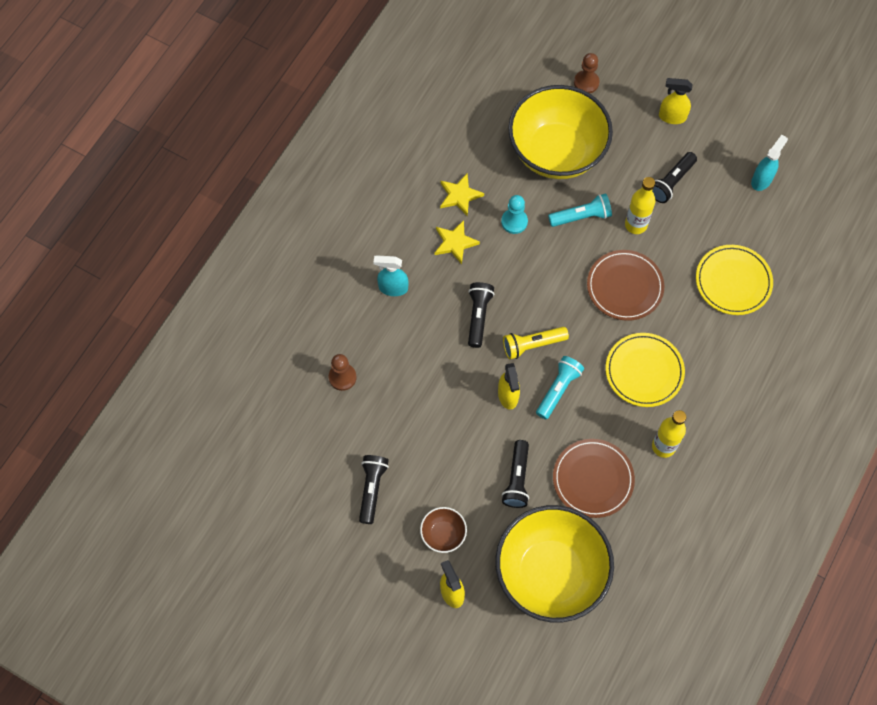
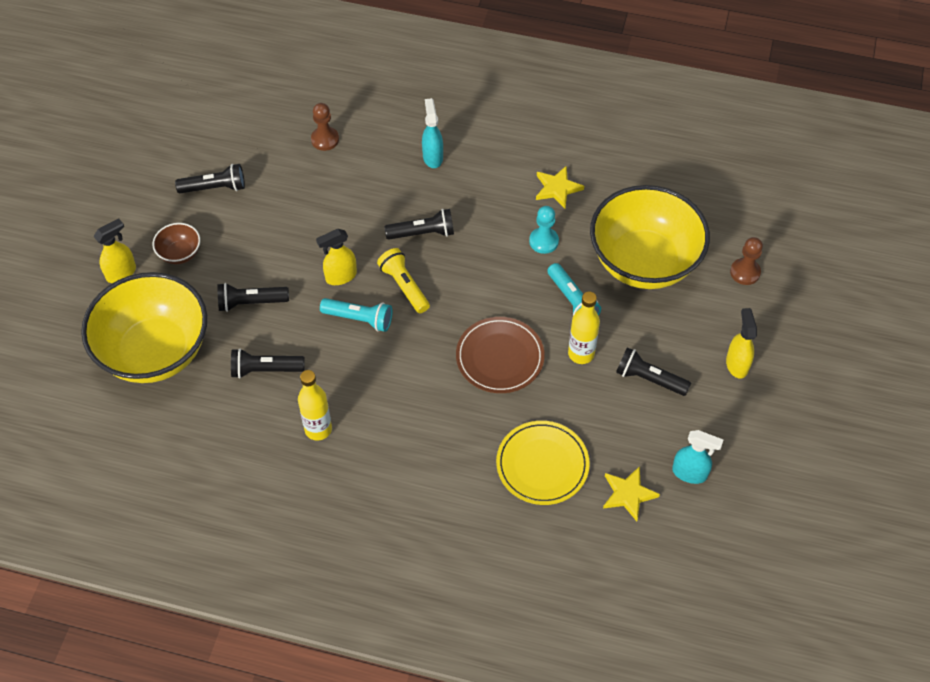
camera: 75 degrees right, 10 degrees down
yellow star [435,220,480,264] -> yellow star moved to [603,466,660,521]
brown plate [553,439,635,518] -> black flashlight [231,348,305,379]
yellow plate [605,333,685,407] -> none

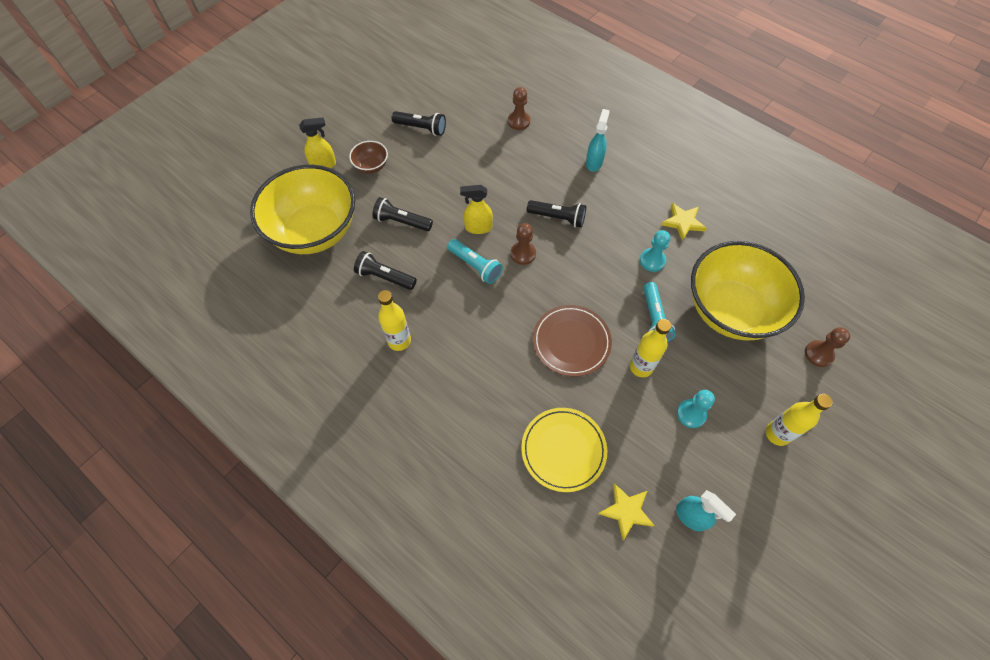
camera: 25 degrees right, 5 degrees up
yellow flashlight [377,248,430,313] -> brown pawn [511,223,536,265]
black flashlight [616,347,691,396] -> turquoise pawn [677,390,715,428]
yellow spray bottle [726,308,757,379] -> yellow bottle [766,394,833,446]

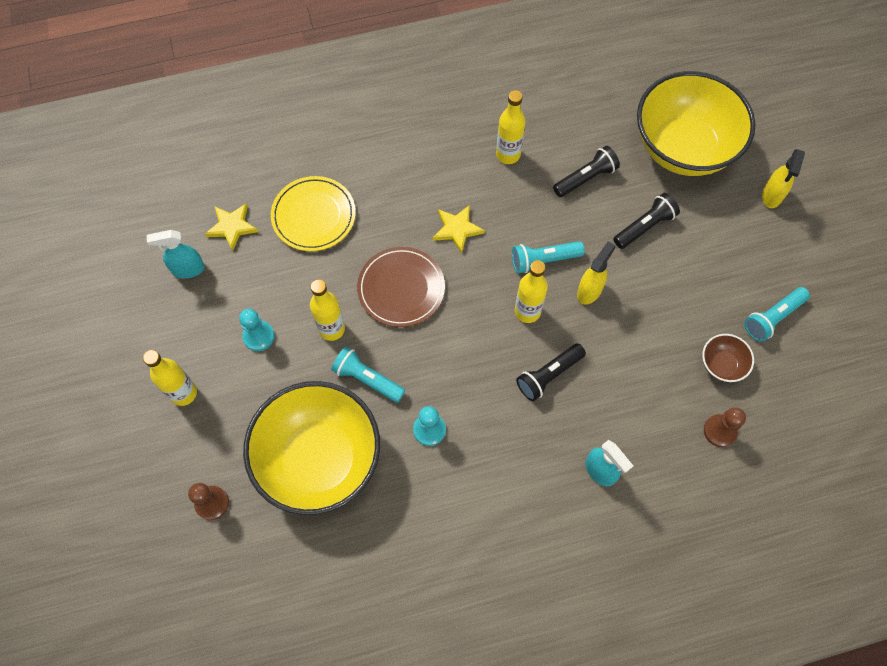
camera: 125 degrees right, 5 degrees up
brown bowl [349,141,388,174] -> brown bowl moved to [702,334,754,382]
black flashlight [391,111,446,136] -> turquoise flashlight [744,287,810,342]
brown pawn [511,223,536,265] -> yellow bottle [515,260,548,323]
yellow star [661,203,707,241] -> yellow star moved to [433,205,485,253]

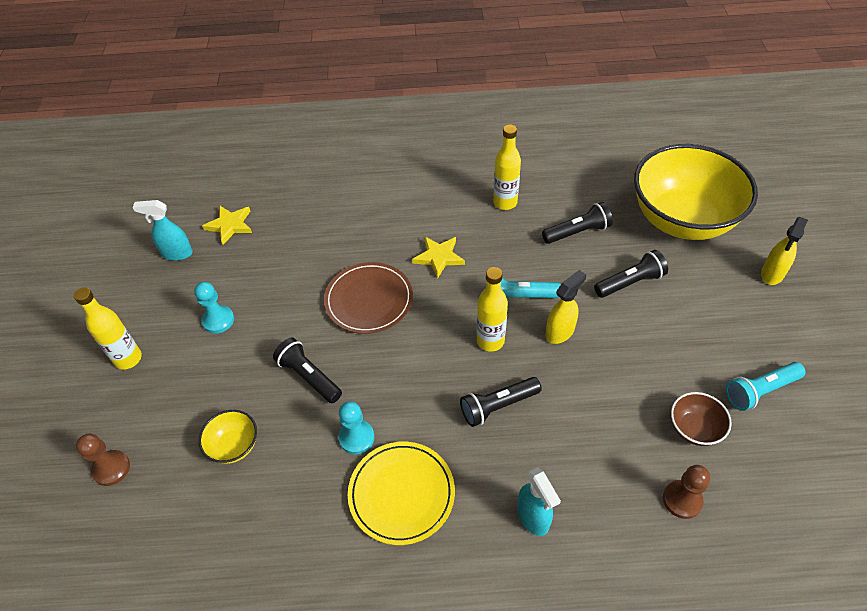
camera: 15 degrees right, 15 degrees down
yellow bowl [243,381,380,515] -> yellow bowl [199,410,257,464], size x0.41
yellow plate [271,176,356,251] -> yellow plate moved to [348,442,455,545]
yellow bottle [310,279,345,341] -> none
turquoise flashlight [331,346,405,403] -> black flashlight [273,338,342,403]

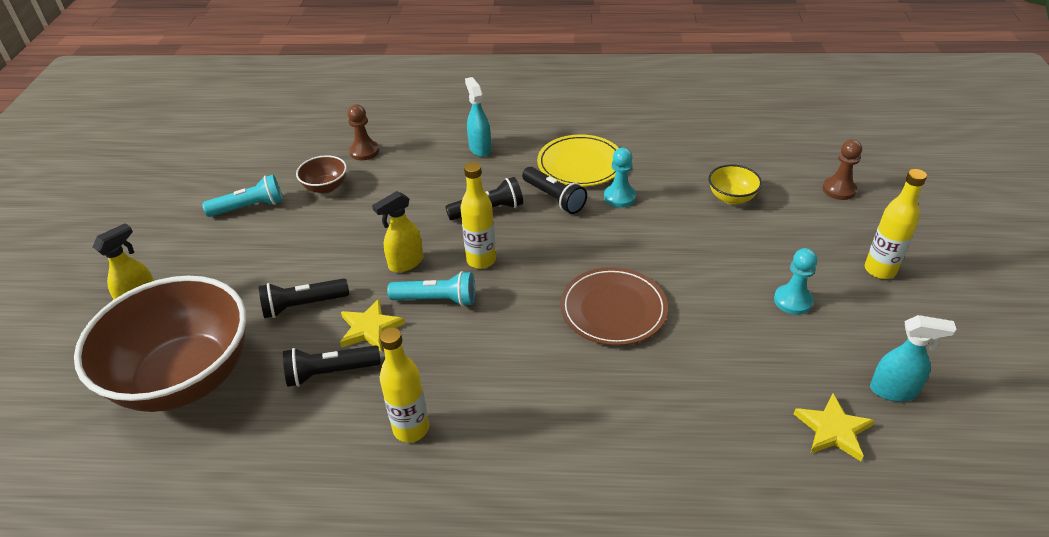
camera: 175 degrees left, 10 degrees down
black flashlight [273,338,342,403] -> black flashlight moved to [522,167,587,214]
yellow star [412,236,465,279] -> yellow star moved to [340,299,405,352]
yellow bowl [634,144,758,240] -> brown bowl [74,276,246,412]

